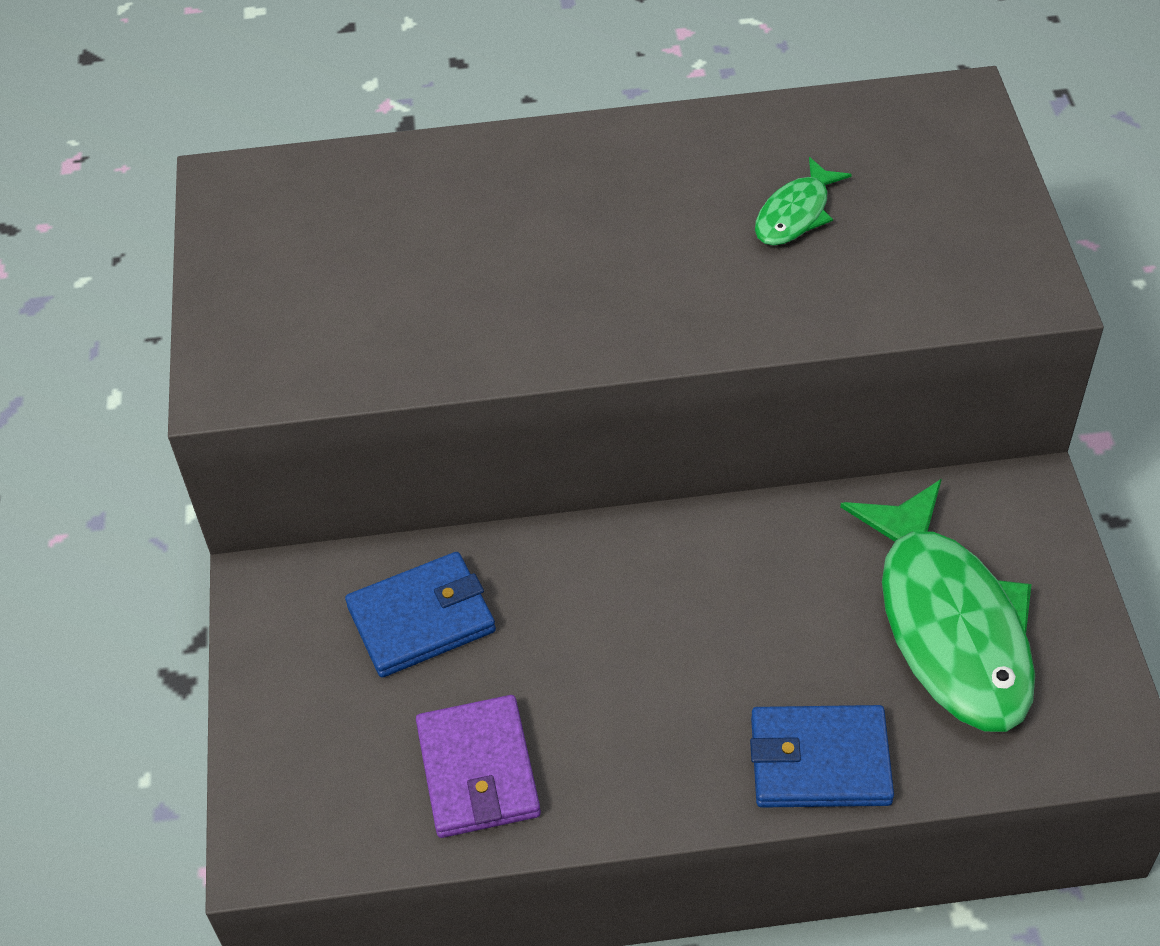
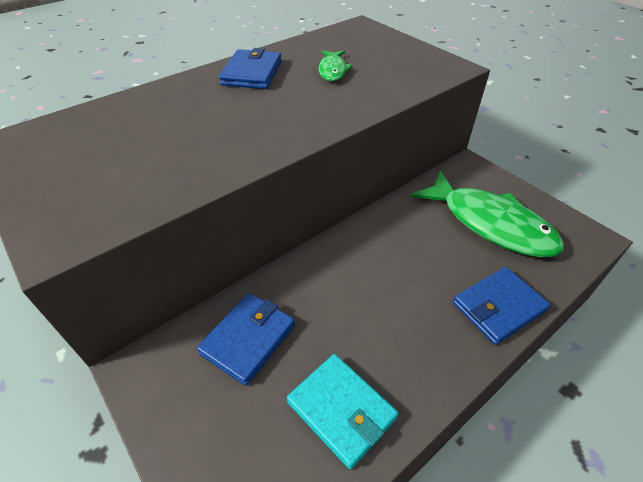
camera: 35 degrees left, 5 degrees down
purple wallet [416,695,541,838] -> turquoise wallet [287,354,398,469]
none -> blue wallet [219,48,282,89]

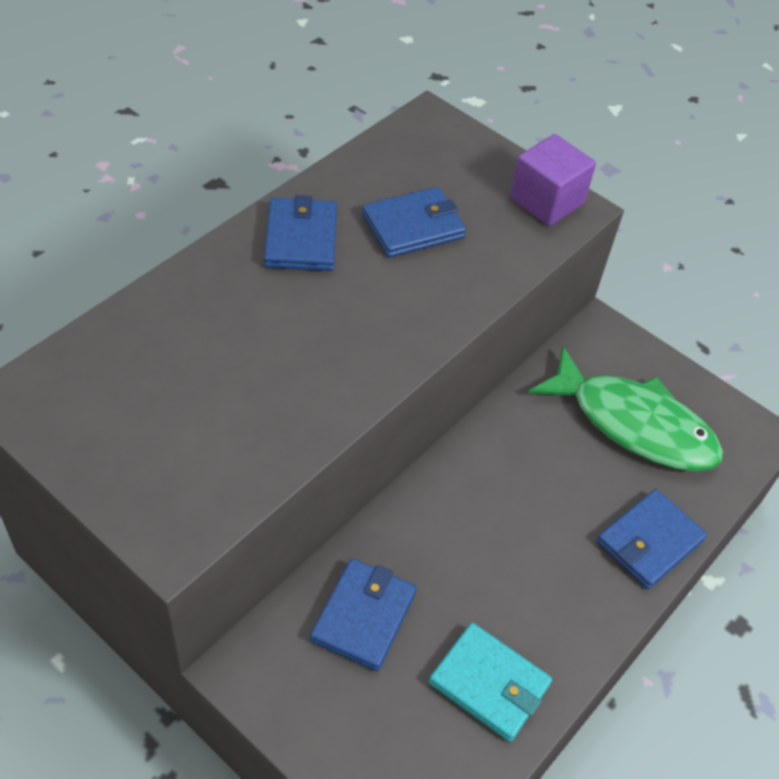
camera: 15 degrees left, 5 degrees up
green fish [318,50,353,81] -> blue wallet [362,187,466,258]
none -> purple cube [510,134,596,226]

